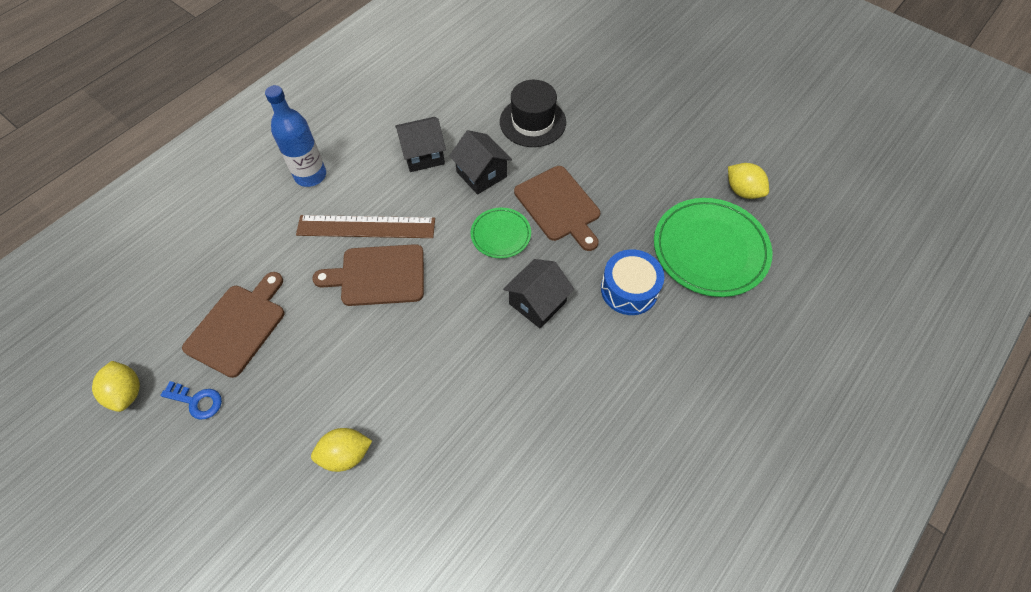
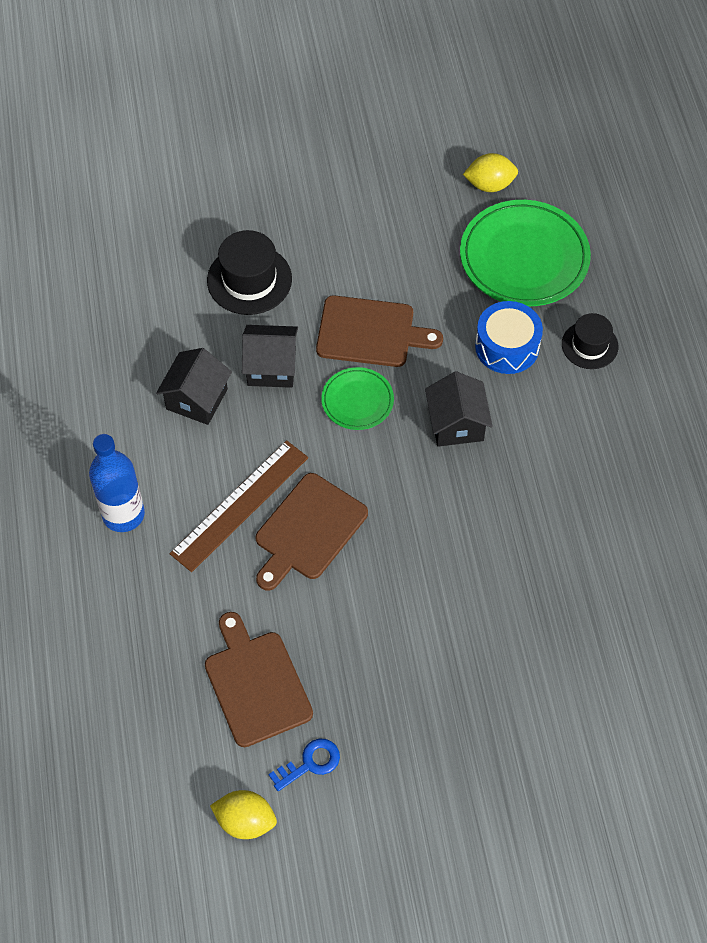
camera: 50 degrees left, 0 degrees up
yellow lemon [311,428,372,472] -> none
none -> black hat [562,313,618,369]

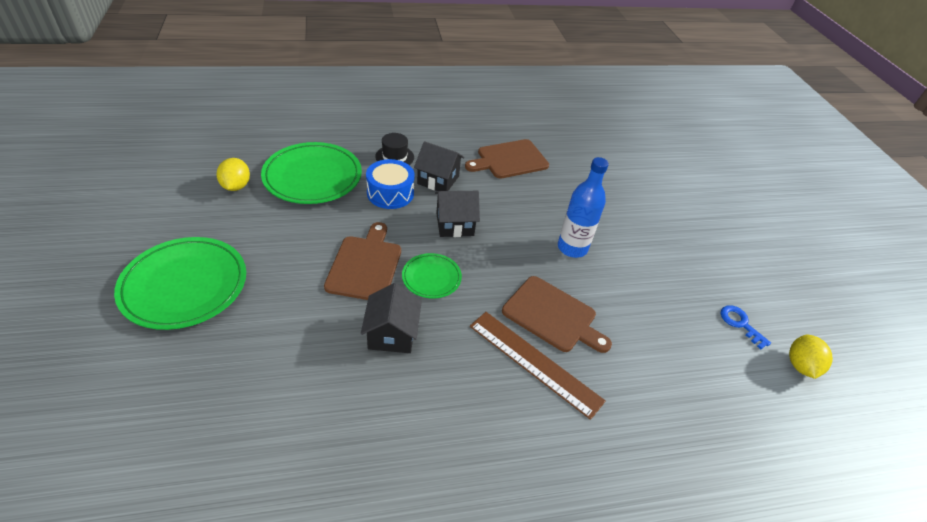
camera: 95 degrees left, 15 degrees down
blue bottle [89,434,145,532] -> blue bottle moved to [558,157,609,258]
black house [156,348,232,425] -> black house moved to [414,141,464,191]
brown cutting board [205,612,313,747] -> brown cutting board moved to [465,139,549,178]
black hat [207,230,292,315] -> none
none -> green plate [114,237,246,330]

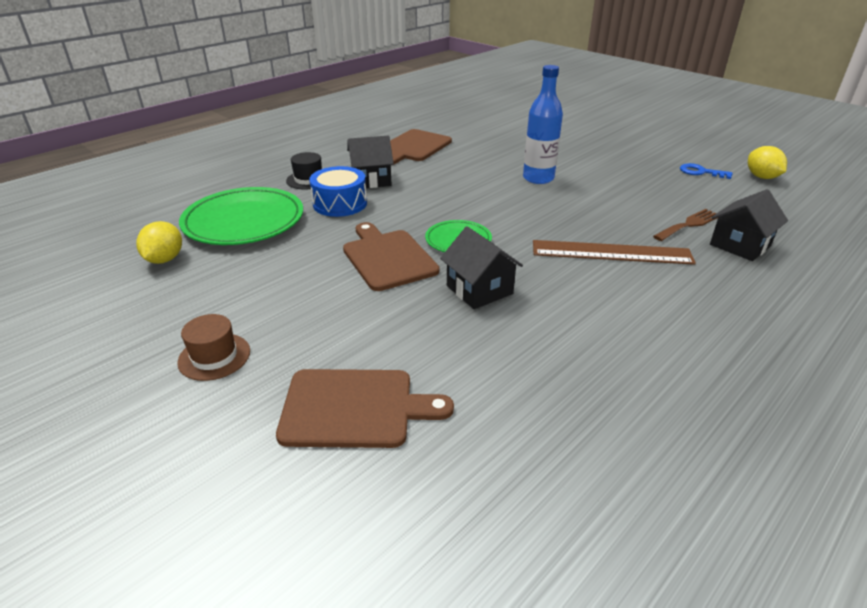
camera: 30 degrees left, 10 degrees down
green plate [114,237,246,330] -> brown hat [177,314,250,381]
yellow lemon [217,158,250,191] -> yellow lemon turned 45 degrees clockwise [136,221,182,264]
black house [435,191,480,237] -> black house moved to [710,189,788,261]
brown cutting board [502,276,612,353] -> brown cutting board moved to [276,369,454,448]
none -> brown fork [653,209,718,241]

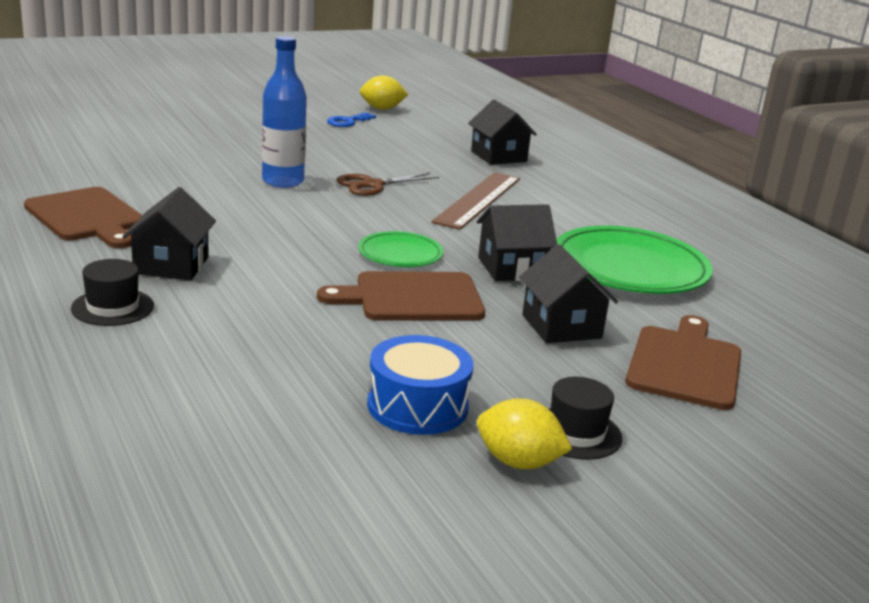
camera: 75 degrees left, 10 degrees down
yellow lemon [136,221,182,264] -> yellow lemon moved to [477,398,572,469]
brown hat [177,314,250,381] -> black hat [549,377,622,460]
green plate [179,187,303,245] -> green plate moved to [556,226,713,294]
blue drum [309,166,367,217] -> blue drum moved to [367,335,473,435]
brown fork [653,209,718,241] -> none
none -> brown scissors [337,173,439,196]
none -> black house [519,244,618,343]

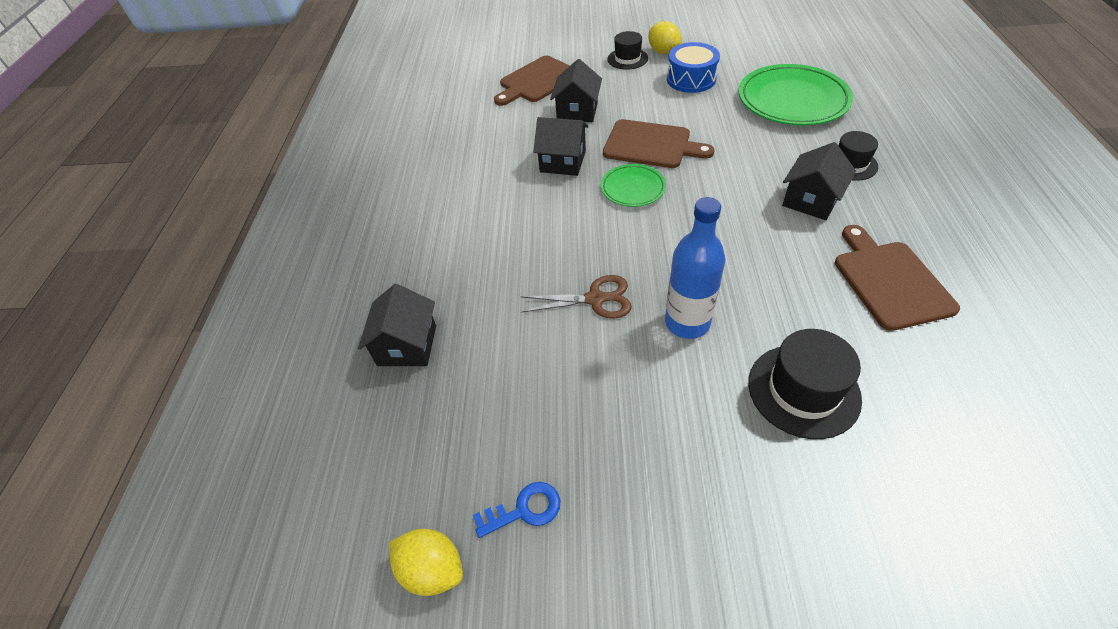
camera: 145 degrees left, 25 degrees up
brown ruler [432,172,520,230] -> none
green plate [556,226,713,294] -> green plate moved to [738,64,853,126]
none -> black hat [748,329,862,439]

